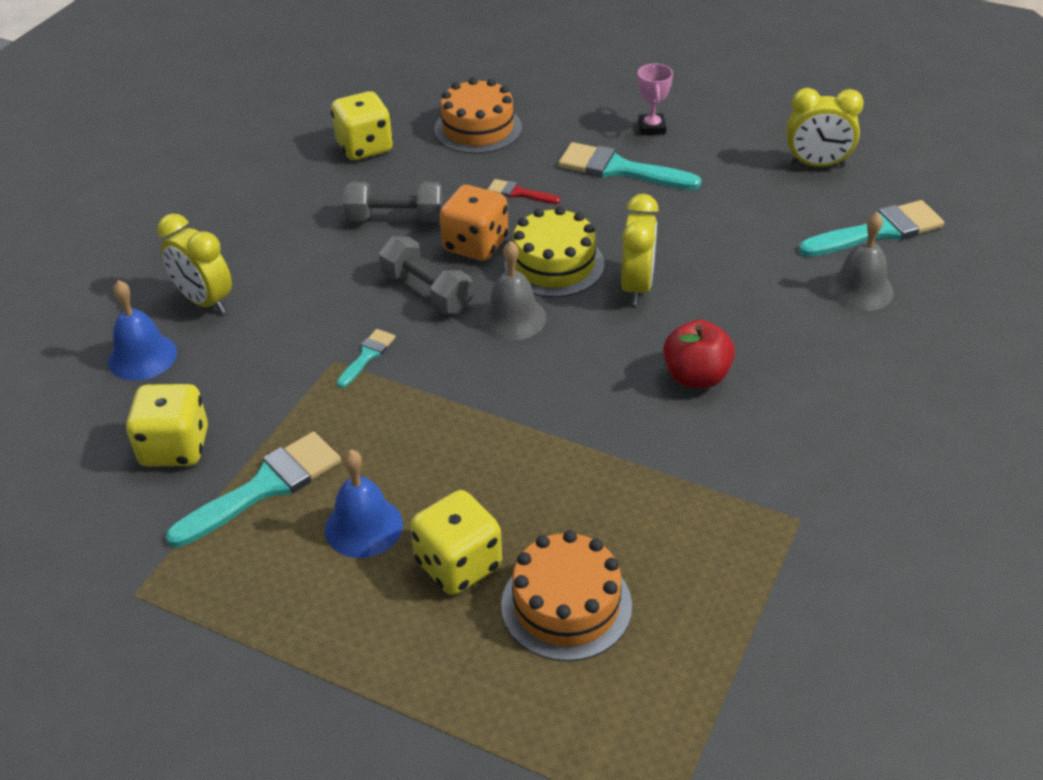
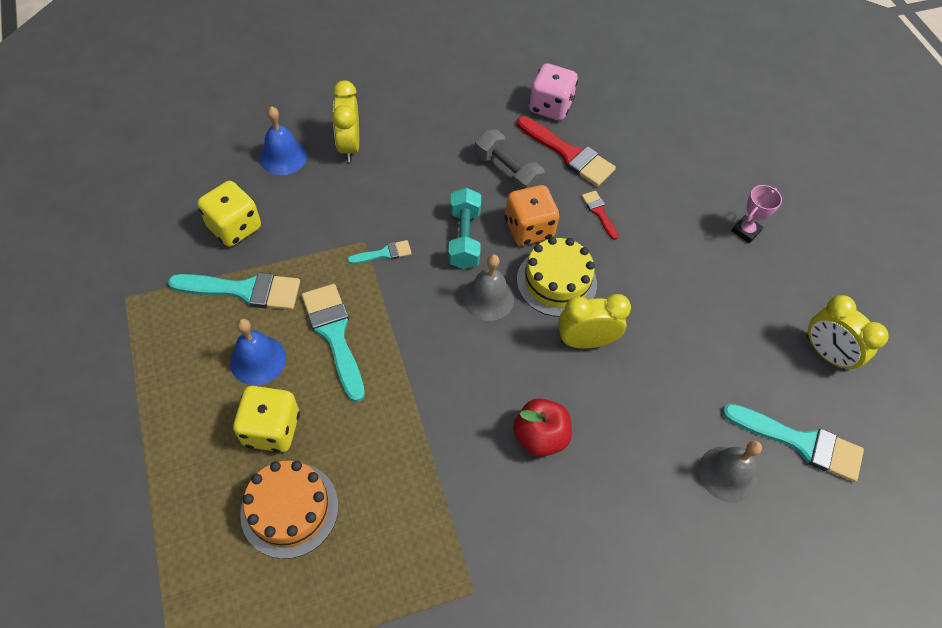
camera: 40 degrees right, 15 degrees up
yellow dice [331,91,393,160] -> pink dice [529,63,578,121]
grey dumbbell [379,236,473,314] -> turquoise dumbbell [448,188,481,269]
orange cake [434,77,522,154] -> none
turquoise brush [558,142,701,190] -> turquoise brush moved to [302,284,365,402]
yellow clock [621,194,659,305] -> yellow clock turned 150 degrees counterclockwise [558,294,631,349]
none -> red brush [517,116,616,186]

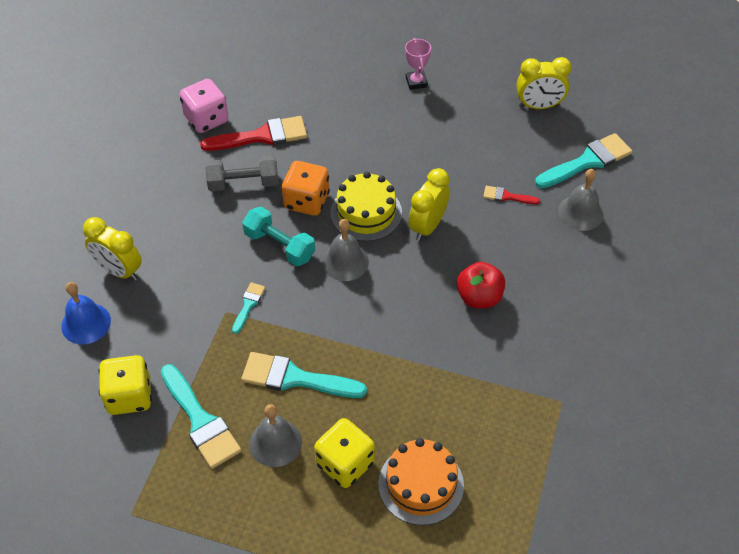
camera: 50 degrees left, 5 degrees down
turquoise brush [168,273,300,310] -> turquoise brush turned 105 degrees clockwise [161,364,241,469]
blue bell [230,319,286,385] -> grey bell [249,404,302,467]
red brush [582,191,618,240] -> red brush moved to [483,186,540,204]

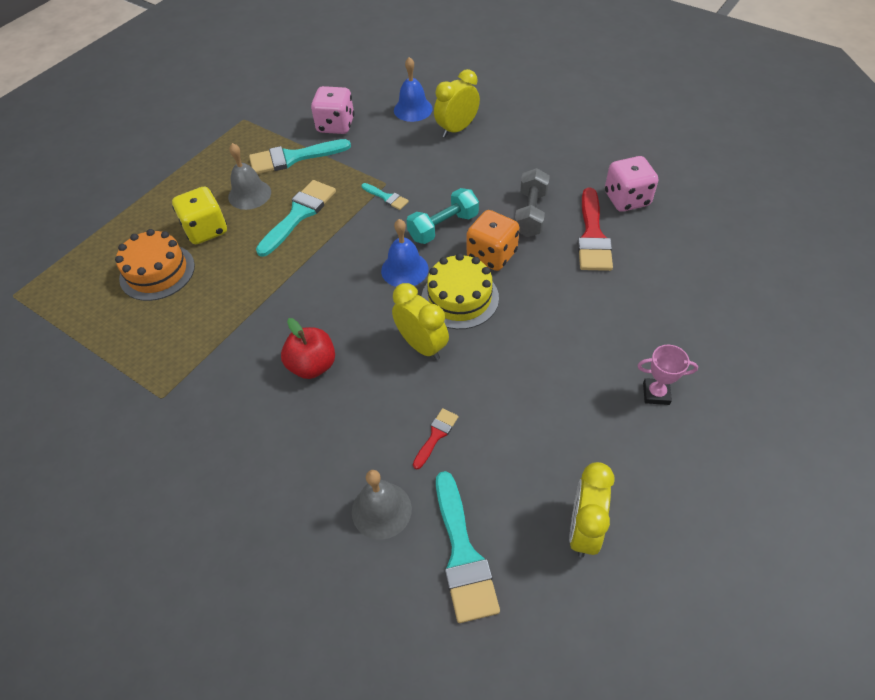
camera: 110 degrees right, 0 degrees up
yellow dice [99,355,152,415] -> pink dice [311,86,354,134]
grey bell [322,219,369,281] -> blue bell [381,219,429,287]

